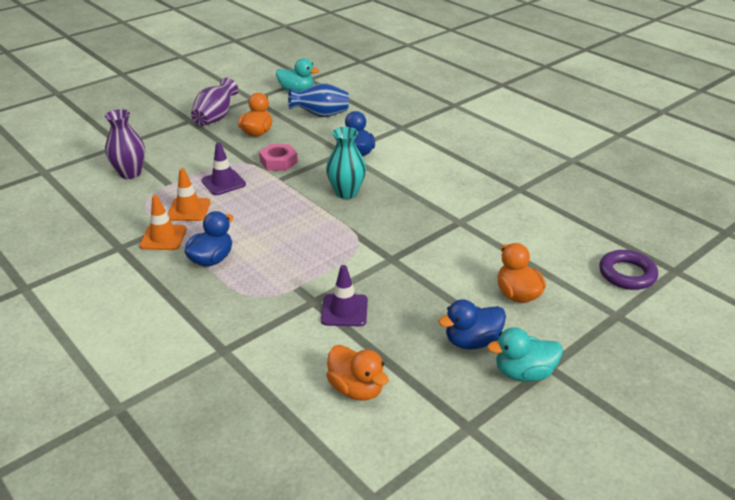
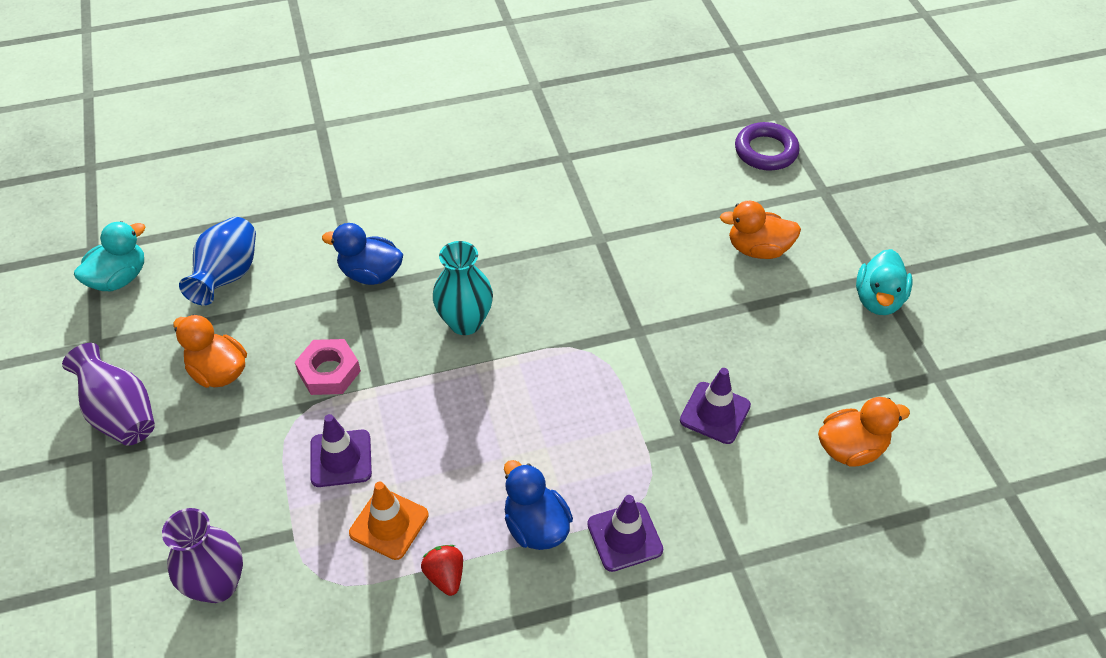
camera: 65 degrees left, 15 degrees up
orange traffic cone [139,195,187,250] -> red strawberry [421,545,463,596]
blue duck [438,299,506,349] -> none
none -> purple traffic cone [587,495,663,572]

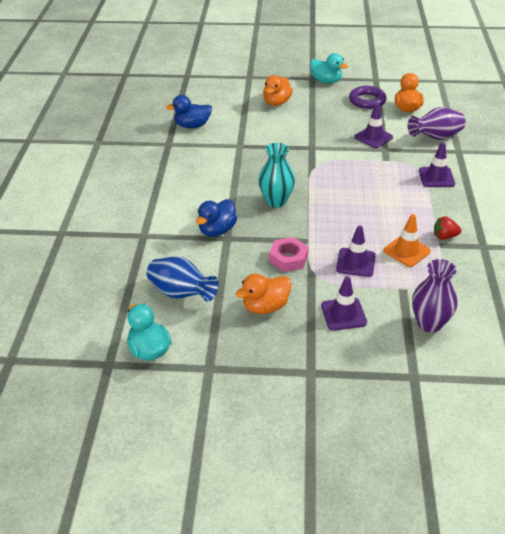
camera: 70 degrees left, 10 degrees down
purple vase [62,343,155,446] -> purple vase moved to [408,107,466,140]
blue duck [504,460,573,550] -> blue duck moved to [166,95,212,128]
purple ring [735,122,800,171] -> purple ring moved to [349,86,387,109]
none -> purple traffic cone [321,276,367,331]

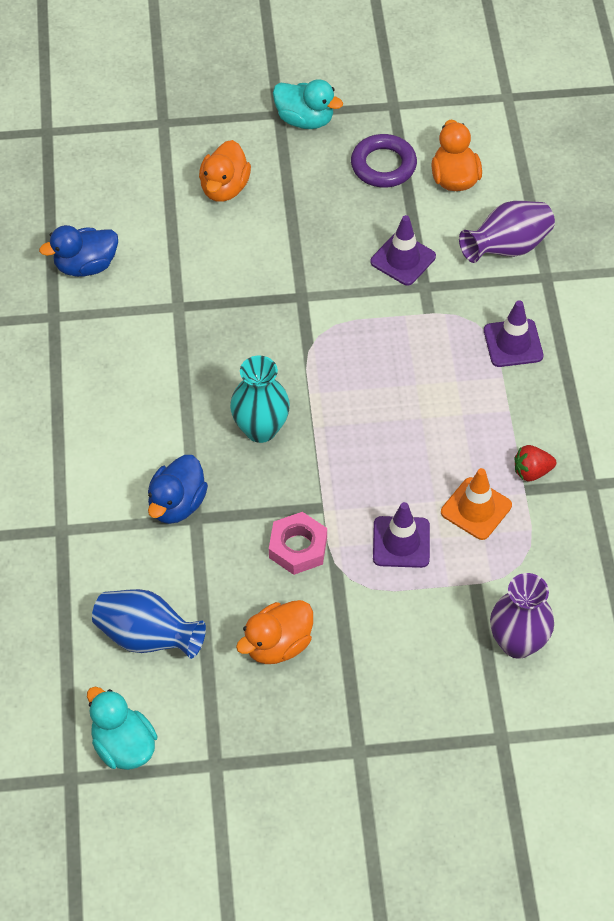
camera: 10 degrees left, 15 degrees up
purple traffic cone [321,276,367,331] -> none

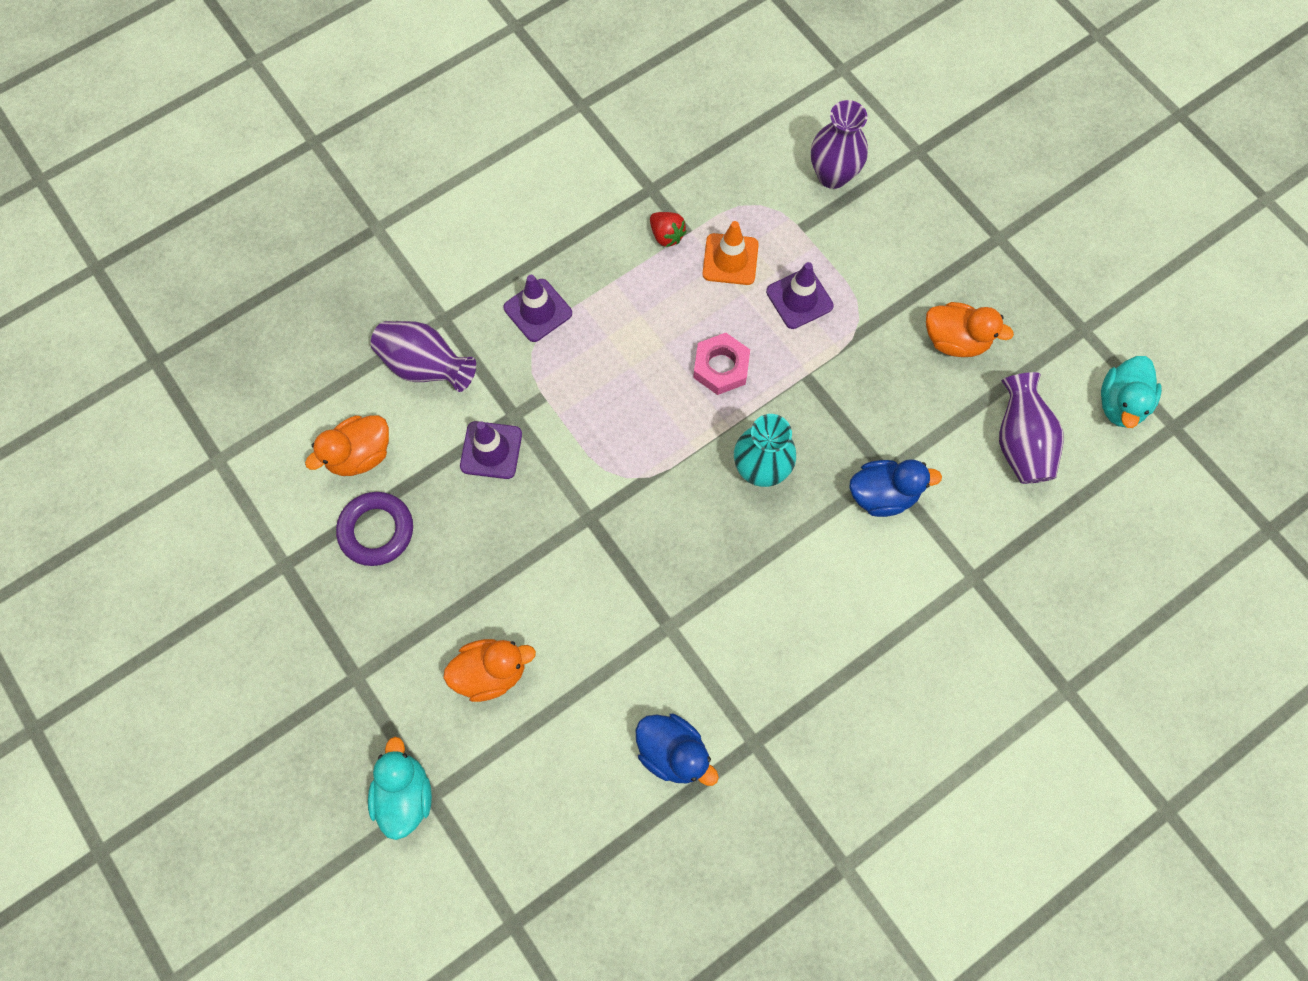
camera: 120 degrees left, 15 degrees up
blue vase [92,589,206,659] -> purple vase [999,372,1064,484]
pink nut [269,512,327,575] -> pink nut moved to [693,333,750,395]
turquoise duck [273,79,343,129] -> turquoise duck moved to [368,737,432,840]

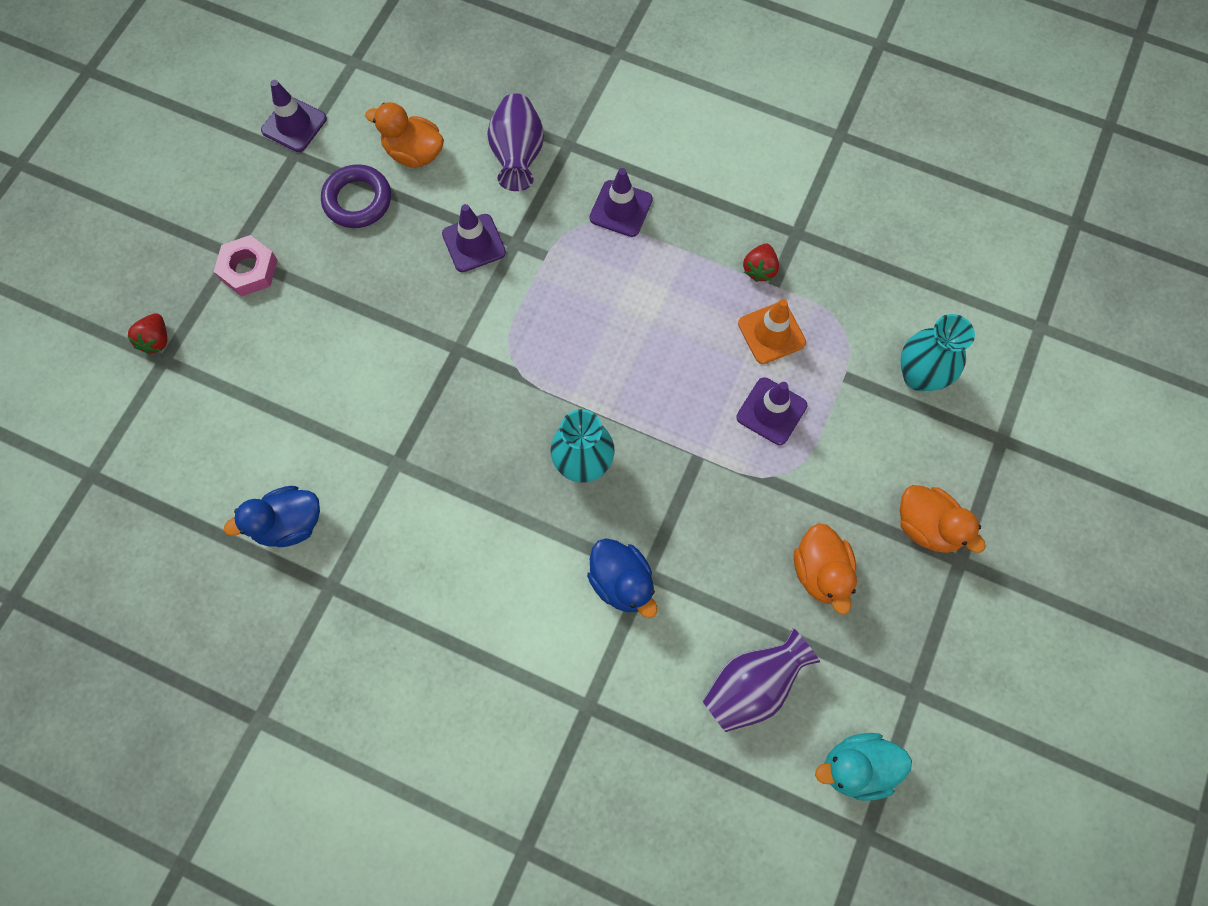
camera: 60 degrees right, 0 degrees up
turquoise duck [368,737,432,840] -> red strawberry [127,313,167,354]
orange duck [443,639,536,702] -> orange duck moved to [900,485,986,553]
blue duck [635,713,719,786] -> blue duck turned 60 degrees clockwise [224,486,320,547]
pink nut [693,333,750,395] -> pink nut moved to [214,235,278,296]
purple vase [811,100,868,189] -> turquoise vase [900,314,975,391]
none -> purple traffic cone [261,80,327,152]

